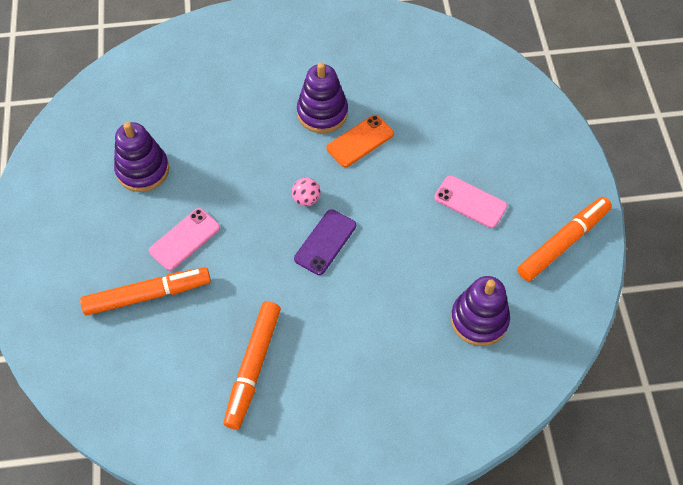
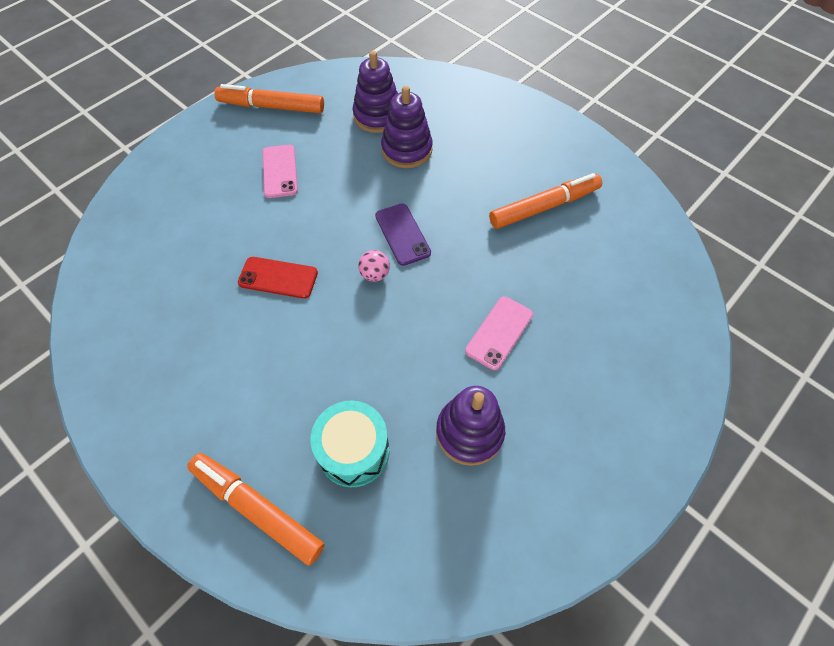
camera: 130 degrees left, 0 degrees up
orange marker [80,267,211,315] -> orange marker moved to [187,453,324,566]
pink phone [149,208,220,271] -> pink phone turned 60 degrees counterclockwise [465,296,533,370]
purple phone [294,209,356,275] -> purple phone turned 75 degrees clockwise [375,203,431,266]
purple stacking toy [297,62,348,133] -> purple stacking toy moved to [381,86,433,168]
orange phone [327,115,394,167] -> red phone [238,257,318,299]
none -> turquoise drum [310,400,389,487]

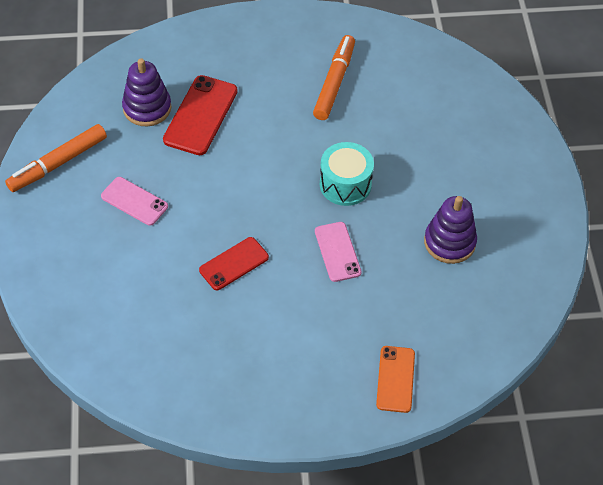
camera: 50 degrees left, 5 degrees down
orange marker [187,453,324,566] -> orange phone [376,346,415,413]
turquoise drum [310,400,389,487] -> turquoise drum moved to [320,142,374,206]
pink ball [358,250,390,282] -> none
purple phone [375,203,431,266] -> none
purple stacking toy [381,86,433,168] -> red phone [163,75,238,155]
pink phone [465,296,533,370] -> pink phone moved to [315,222,361,282]

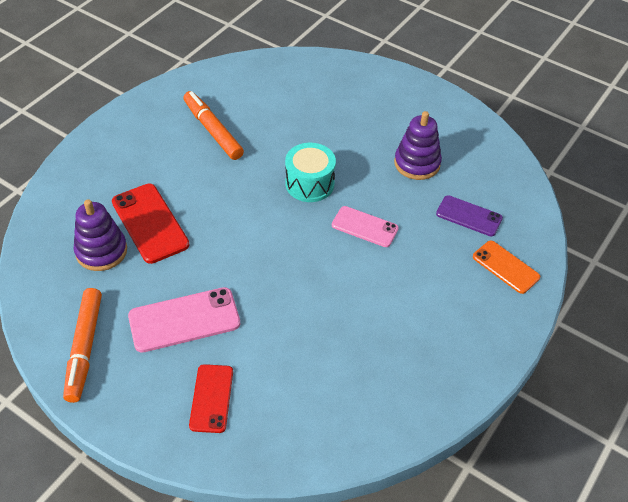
camera: 50 degrees left, 5 degrees down
pink phone [101,177,168,226] -> pink phone [128,287,240,353], size x1.53
red phone [199,237,269,290] -> red phone moved to [189,364,233,433]
none -> purple phone [436,195,503,236]

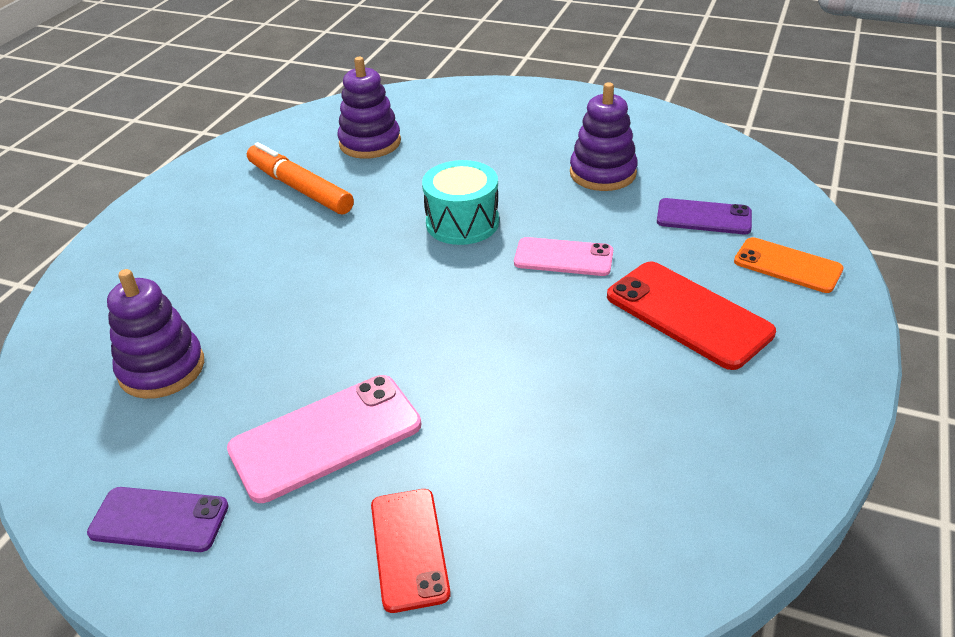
camera: 10 degrees left, 10 degrees down
orange marker [63,288,102,403] -> purple phone [87,487,229,552]
red phone [112,184,190,264] -> red phone moved to [607,261,776,370]
none -> purple stacking toy [337,57,401,159]

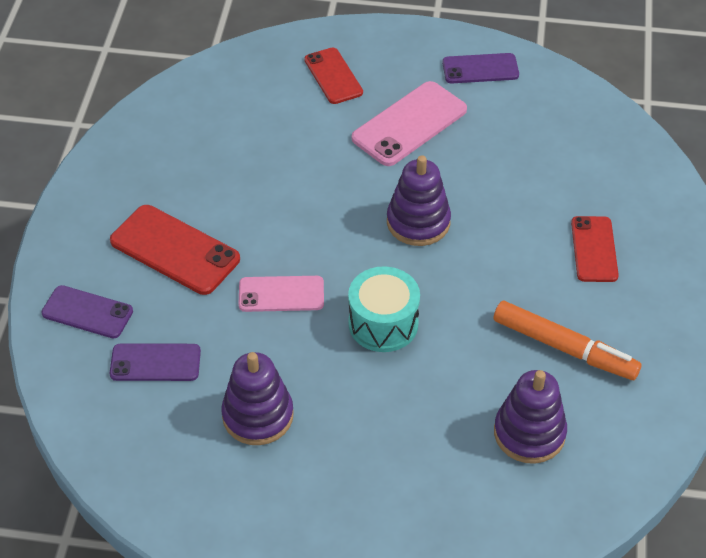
camera: 165 degrees right, 10 degrees up
purple stacking toy [107,269,204,399] -> purple stacking toy moved to [387,155,451,246]
orange phone [734,237,844,293] -> purple phone [41,285,133,338]
none -> red phone [571,216,619,282]

